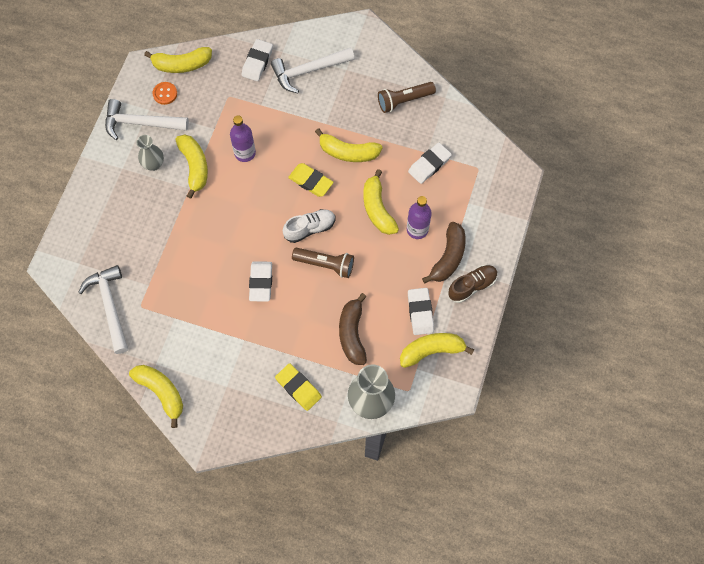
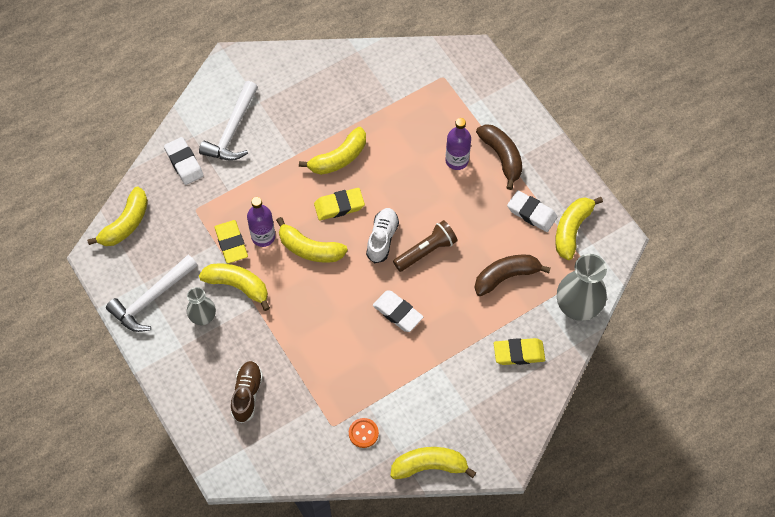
camera: 50 degrees left, 5 degrees down
white hammer [78,265,128,354] -> none
orange button [153,82,177,105] -> orange button moved to [349,418,379,448]
brown banana [339,293,367,365] -> brown banana turned 120 degrees clockwise [475,254,551,296]
yellow banana [364,169,399,235] -> yellow banana moved to [276,217,348,263]
brown flashlight [378,82,436,113] -> none
white eraser [408,142,452,184] -> none
brown shoe [448,265,498,303] -> brown shoe moved to [231,361,263,423]
none -> yellow eraser [214,220,248,263]

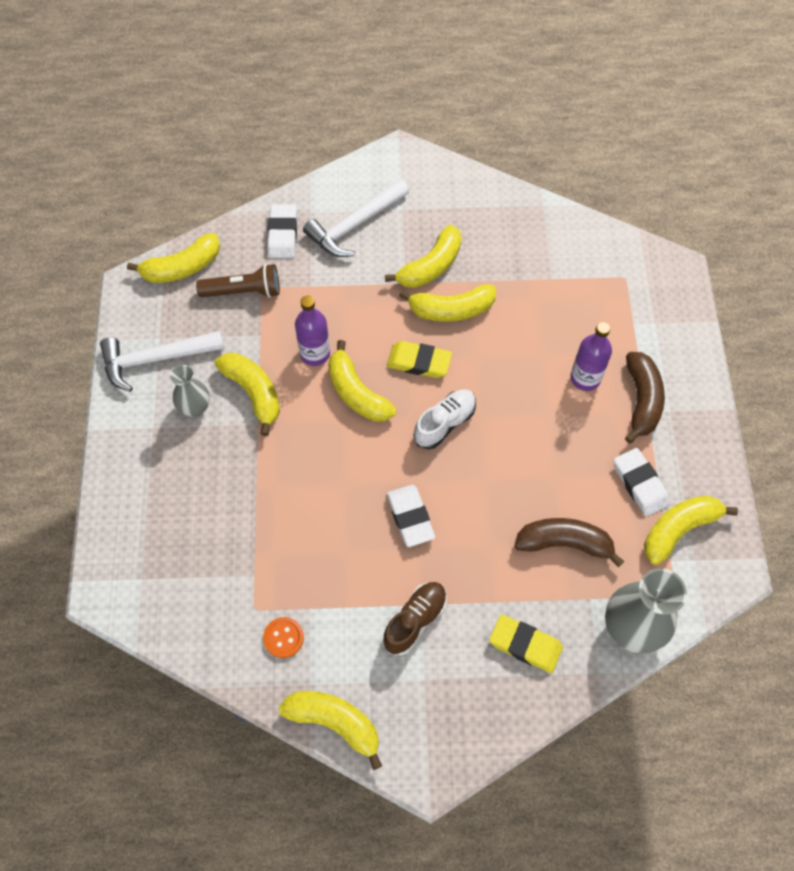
camera: 30 degrees right, 0 degrees up
yellow eraser [214,220,248,263] -> none
brown shoe [231,361,263,423] -> brown shoe moved to [383,582,447,655]
brown flashlight [393,220,457,272] -> brown flashlight moved to [196,264,280,298]
none -> yellow banana [385,225,461,288]

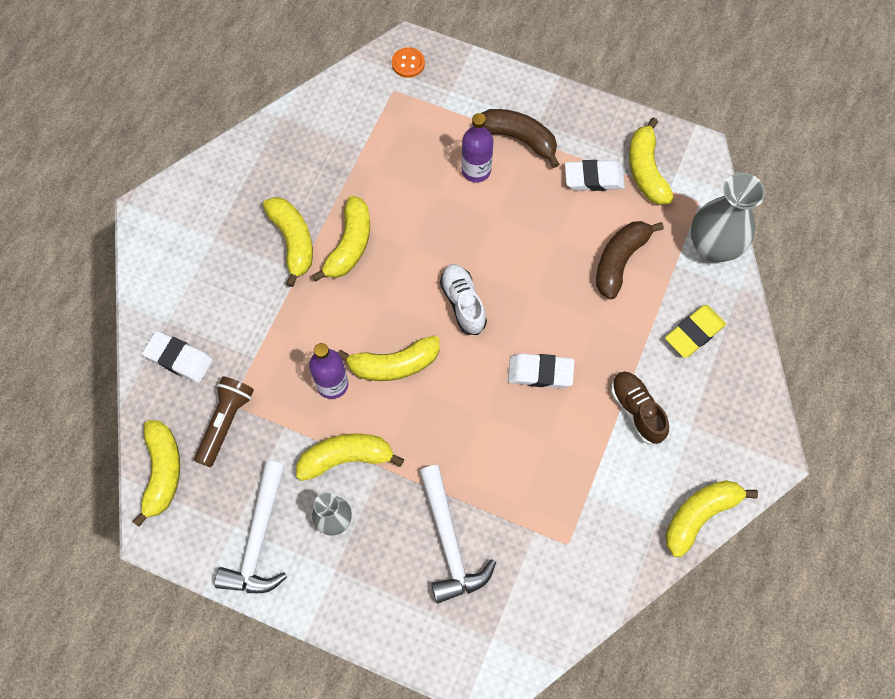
camera: 65 degrees left, 5 degrees up
orange button [263,617,304,658] -> orange button moved to [392,47,425,78]
white hammer [303,179,409,257] -> white hammer moved to [419,465,496,604]
yellow eraser [387,341,452,378] -> none

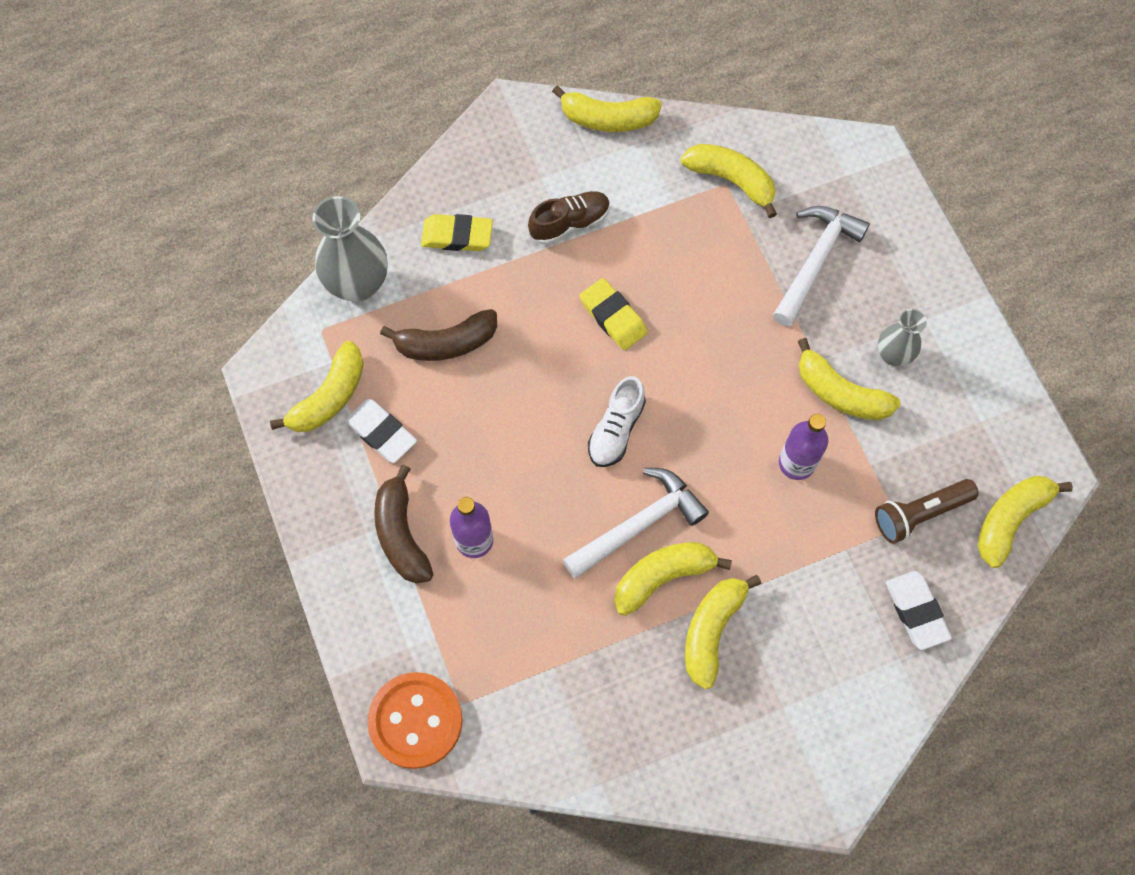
camera: 135 degrees left, 0 degrees up
white hammer [214,461,287,593] -> white hammer moved to [563,468,709,579]
yellow banana [338,335,439,381] -> yellow banana moved to [681,144,777,218]
orange button [392,47,425,78] -> orange button [367,672,463,769], size x2.02
white eraser [508,353,575,388] -> yellow eraser [579,278,648,350]
brown shoe [611,372,669,444] -> brown shoe turned 135 degrees counterclockwise [528,191,610,245]

